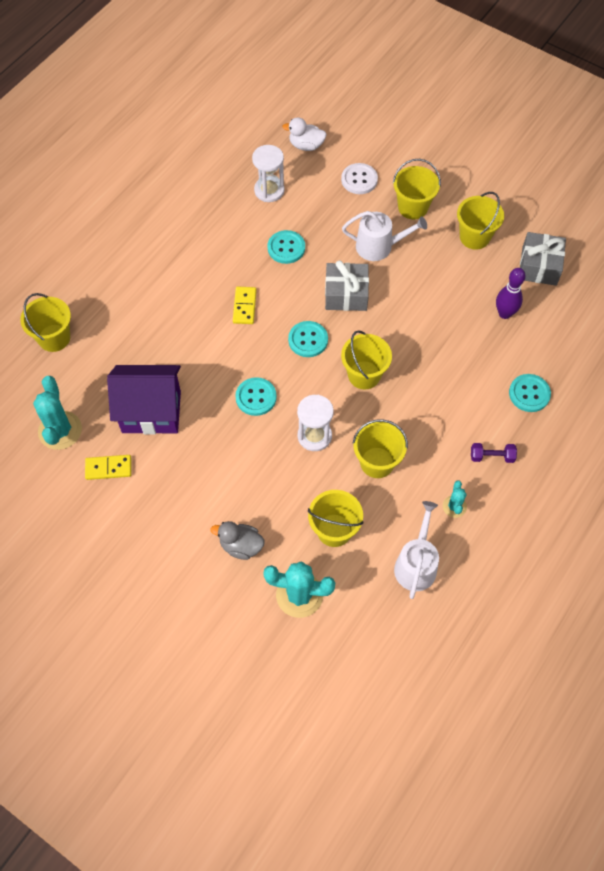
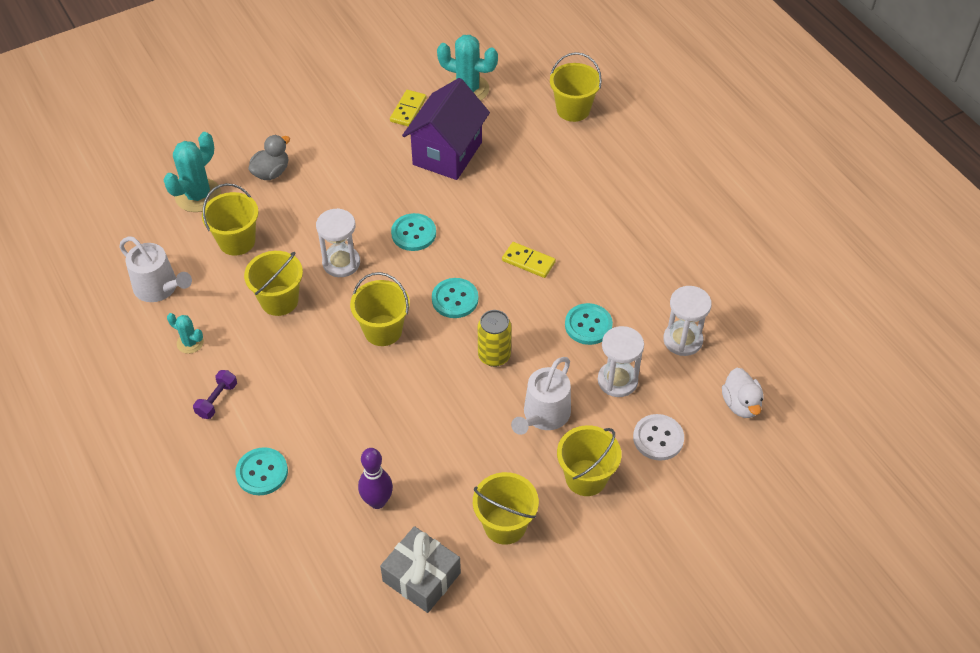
camera: 115 degrees right, 10 degrees down
white duck [282,118,327,151] -> white duck turned 135 degrees clockwise [722,368,763,418]
grey gift [325,260,369,311] -> yellow can [478,310,512,367]
none -> white hourglass [598,326,644,397]

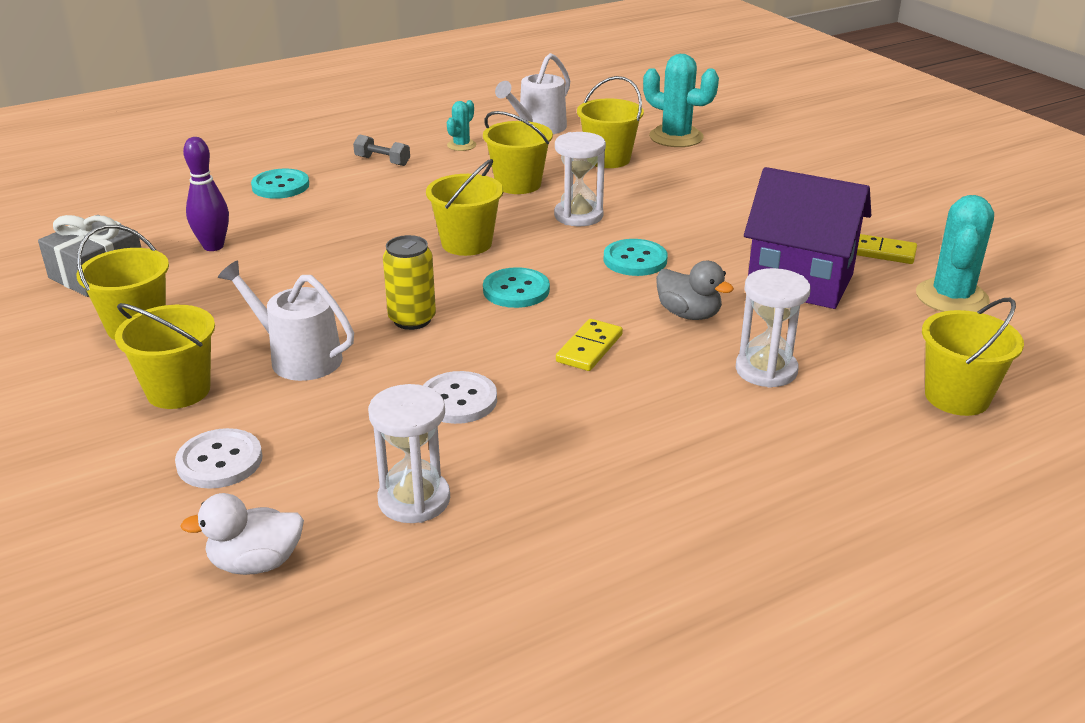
camera: 90 degrees right, 20 degrees down
purple dumbbell [193,370,237,419] -> grey dumbbell [353,135,410,166]
grey duck [248,135,290,180] -> grey duck moved to [656,261,734,320]
turquoise button [565,303,613,345] -> white button [423,371,497,424]
white hourglass [598,326,644,397] -> white hourglass moved to [736,268,811,388]

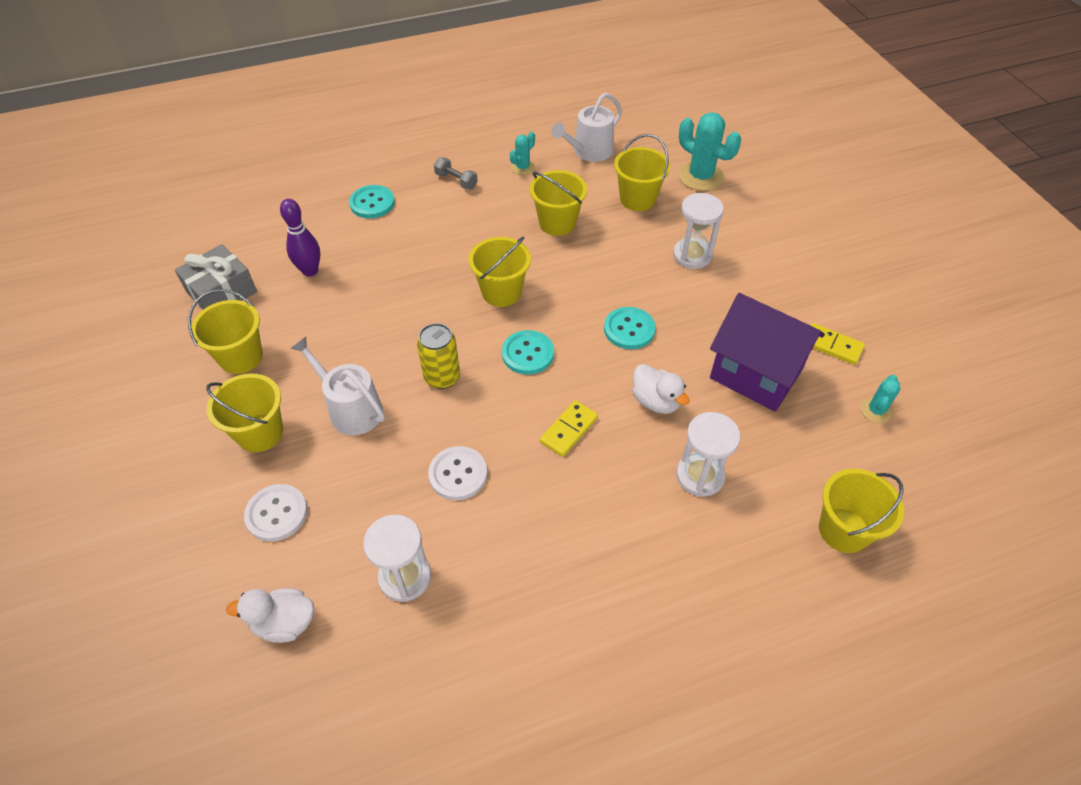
camera: 10 degrees right, 20 degrees up
white hourglass [554,132,606,226] -> white hourglass moved to [673,193,724,269]
grey duck [656,261,734,320] -> white duck [632,364,689,414]
turquoise cactus [916,195,994,312] -> turquoise cactus [861,375,901,423], size x0.54

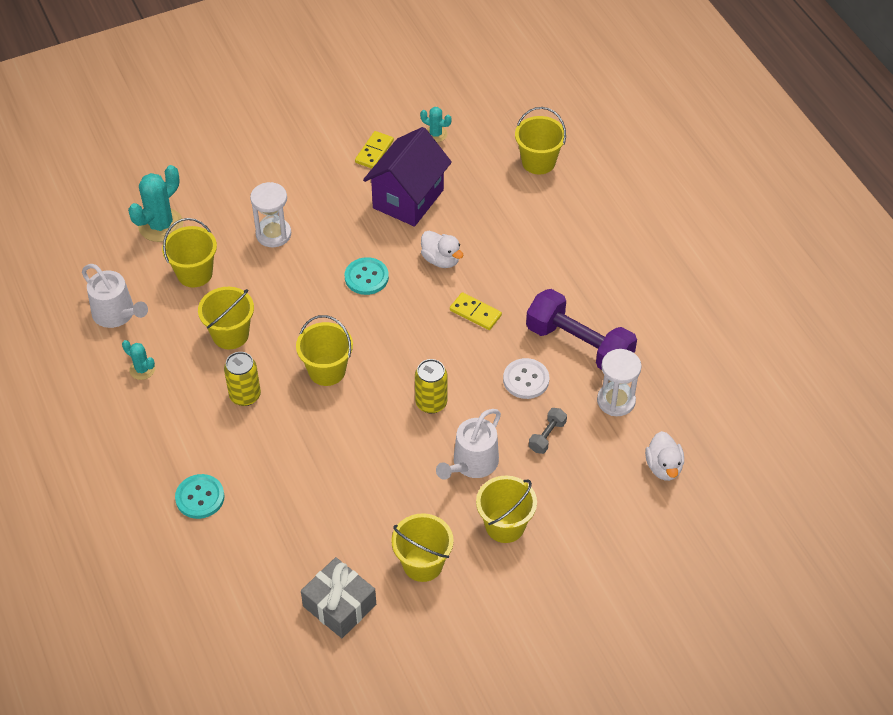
camera: 95 degrees left, 0 degrees up
white button [244,484,307,542] -> none
purple bowling pin [280,199,320,276] -> none
grey dumbbell [434,157,478,190] -> grey dumbbell moved to [529,408,567,454]
turquoise button [502,330,554,375] -> none
white duck [632,364,689,414] -> white duck turned 90 degrees clockwise [421,231,463,268]
white hourglass [676,412,740,497] -> none
none -> yellow can [224,352,261,406]
none -> purple dumbbell [526,289,637,370]

